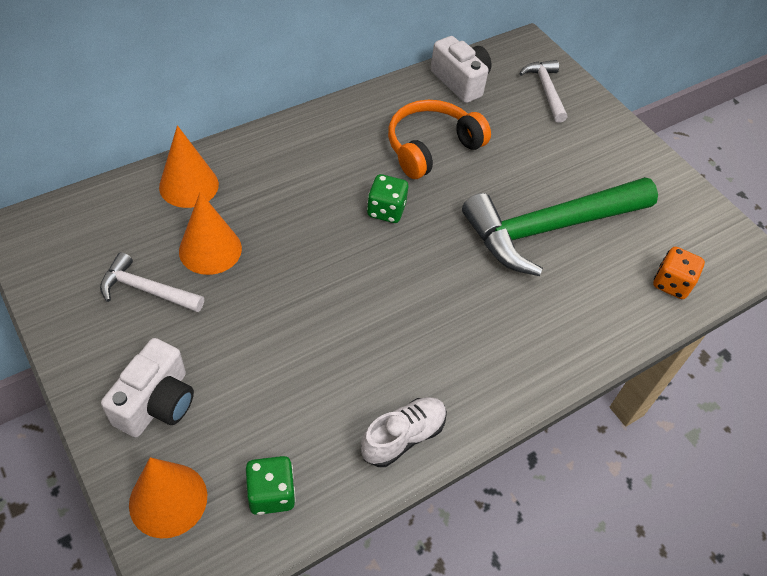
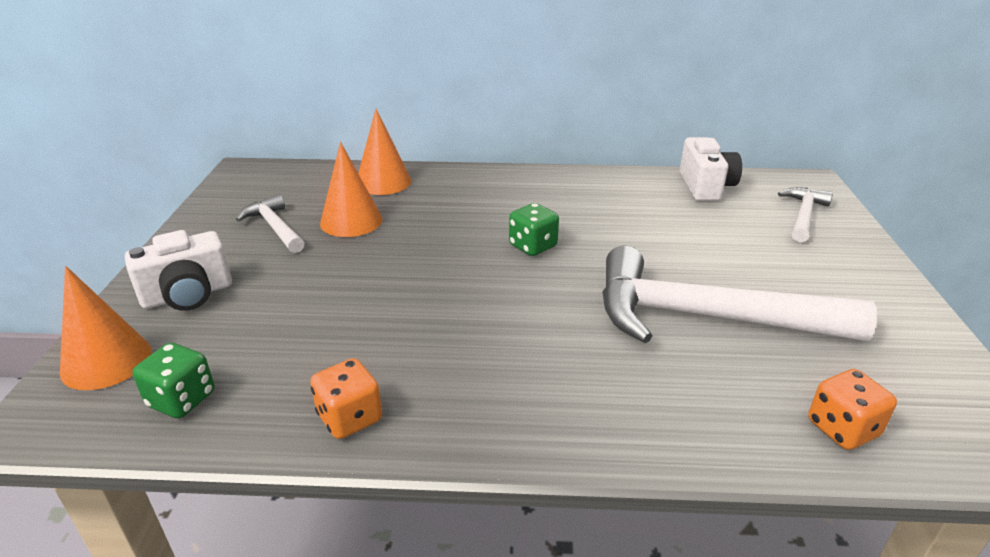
camera: 40 degrees right, 20 degrees down
white shoe [361,397,447,467] -> orange dice [310,358,382,439]
orange headphones [388,100,491,179] -> none
green hammer [462,177,658,276] -> white hammer [602,246,877,343]

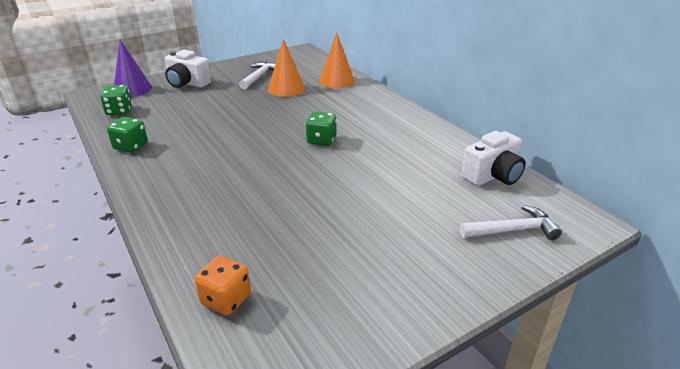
camera: 55 degrees right, 0 degrees up
orange cone [60,266,151,390] -> purple cone [114,39,152,97]
orange dice [310,358,382,439] -> green dice [107,117,147,153]
white hammer [602,246,877,343] -> none

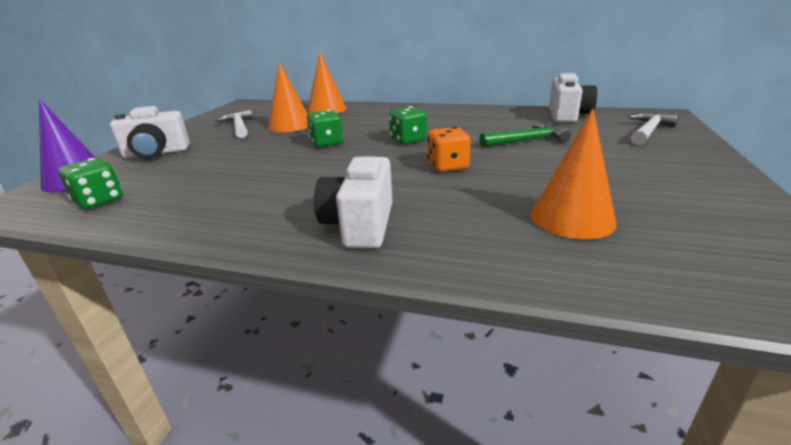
camera: 40 degrees left, 5 degrees down
green dice [107,117,147,153] -> green dice moved to [306,110,343,147]
orange dice [194,255,251,316] -> orange dice moved to [427,127,471,172]
none -> white camera [314,152,392,248]
none -> green hammer [479,123,571,148]
none -> orange cone [531,108,617,240]

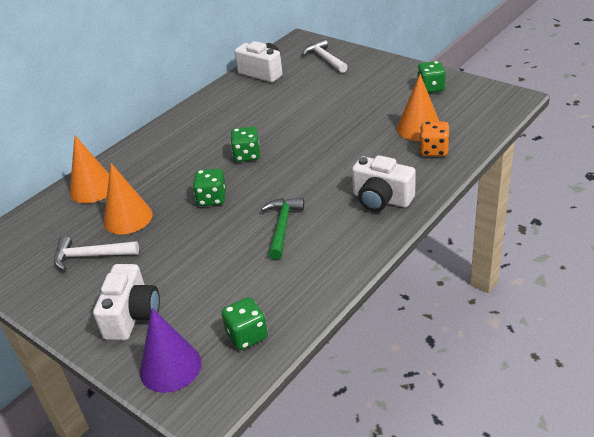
camera: 65 degrees left, 10 degrees up
orange dice [427,127,471,172] -> orange dice moved to [420,121,449,156]
green hammer [479,123,571,148] -> green hammer moved to [261,198,304,259]
none -> green dice [417,61,446,93]

